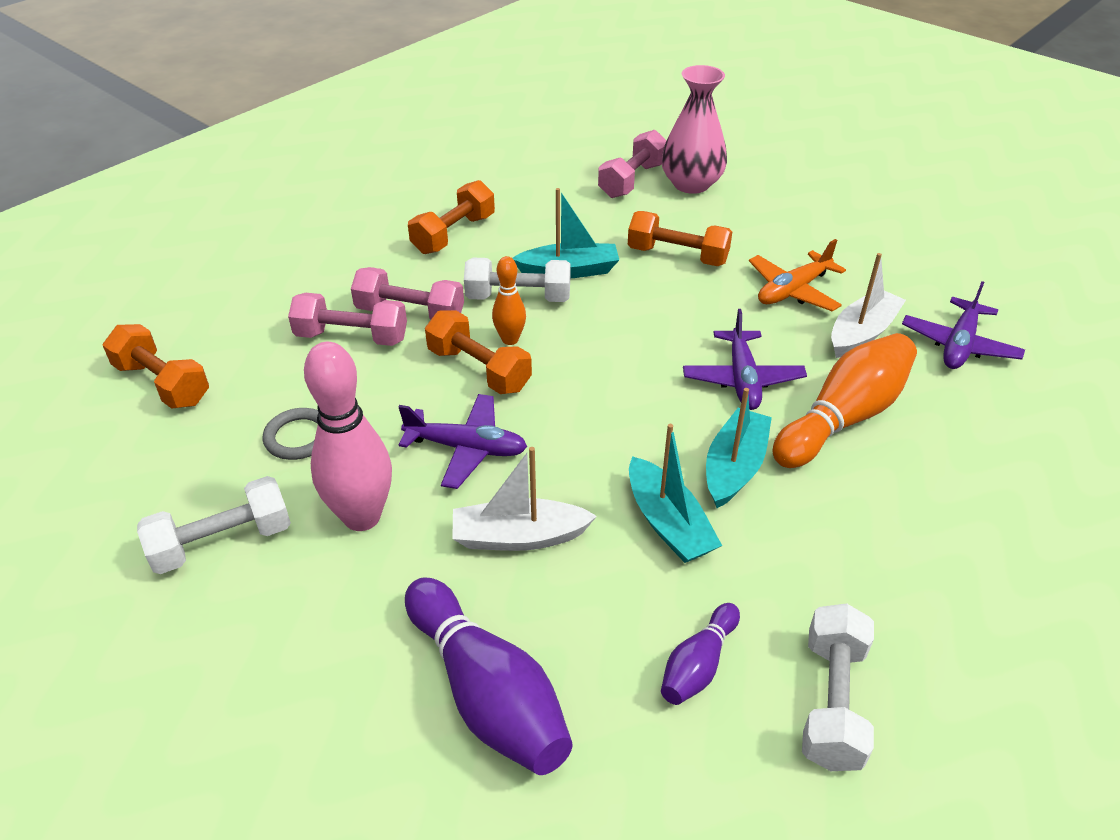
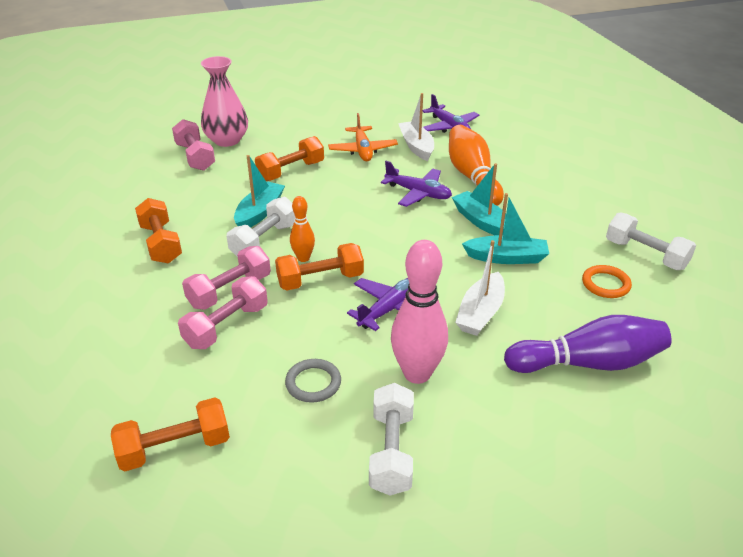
camera: 60 degrees left, 5 degrees down
purple bowling pin [661,603,740,705] -> orange ring [582,265,632,298]

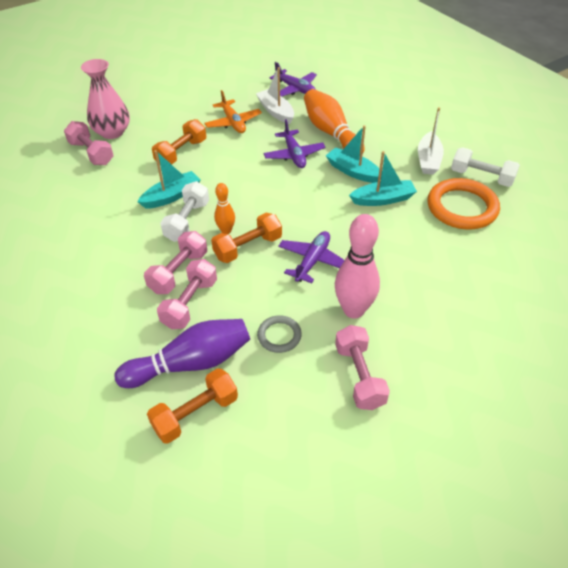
camera: 15 degrees left, 10 degrees up
orange dumbbell [135,198,182,264] -> none
turquoise boat [234,155,285,228] -> turquoise boat turned 45 degrees clockwise [137,150,201,209]
white dumbbell [369,383,414,495] -> pink dumbbell [335,325,390,410]
purple plane [381,161,452,207] -> purple plane turned 60 degrees clockwise [263,119,326,168]
white boat [455,240,505,336] -> white boat moved to [418,107,444,175]
purple bowling pin [504,315,671,373] -> purple bowling pin moved to [114,319,250,388]
orange ring [582,265,632,298] -> orange ring [427,178,500,229], size x1.93

